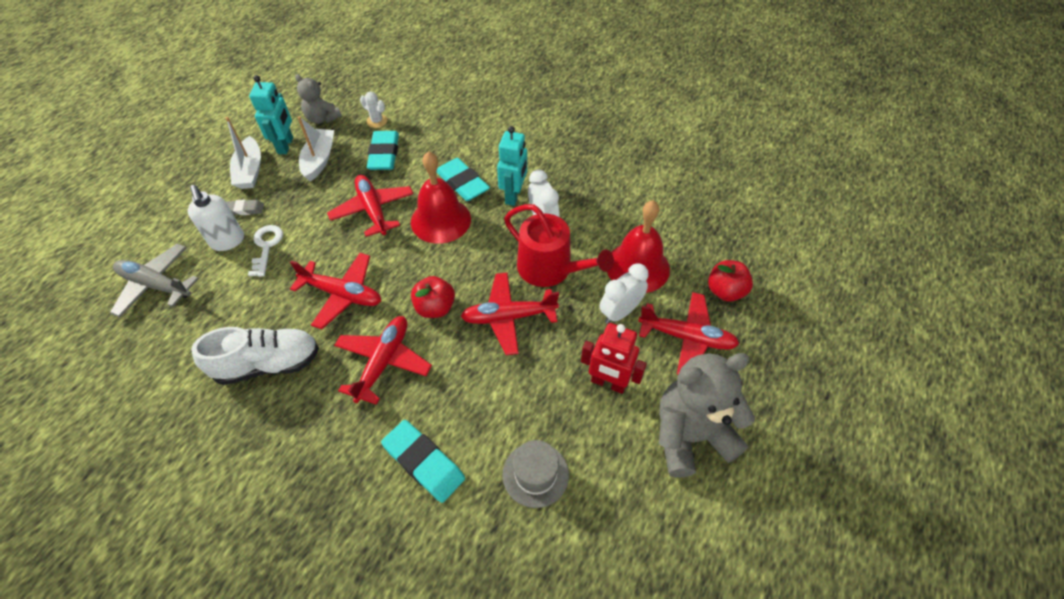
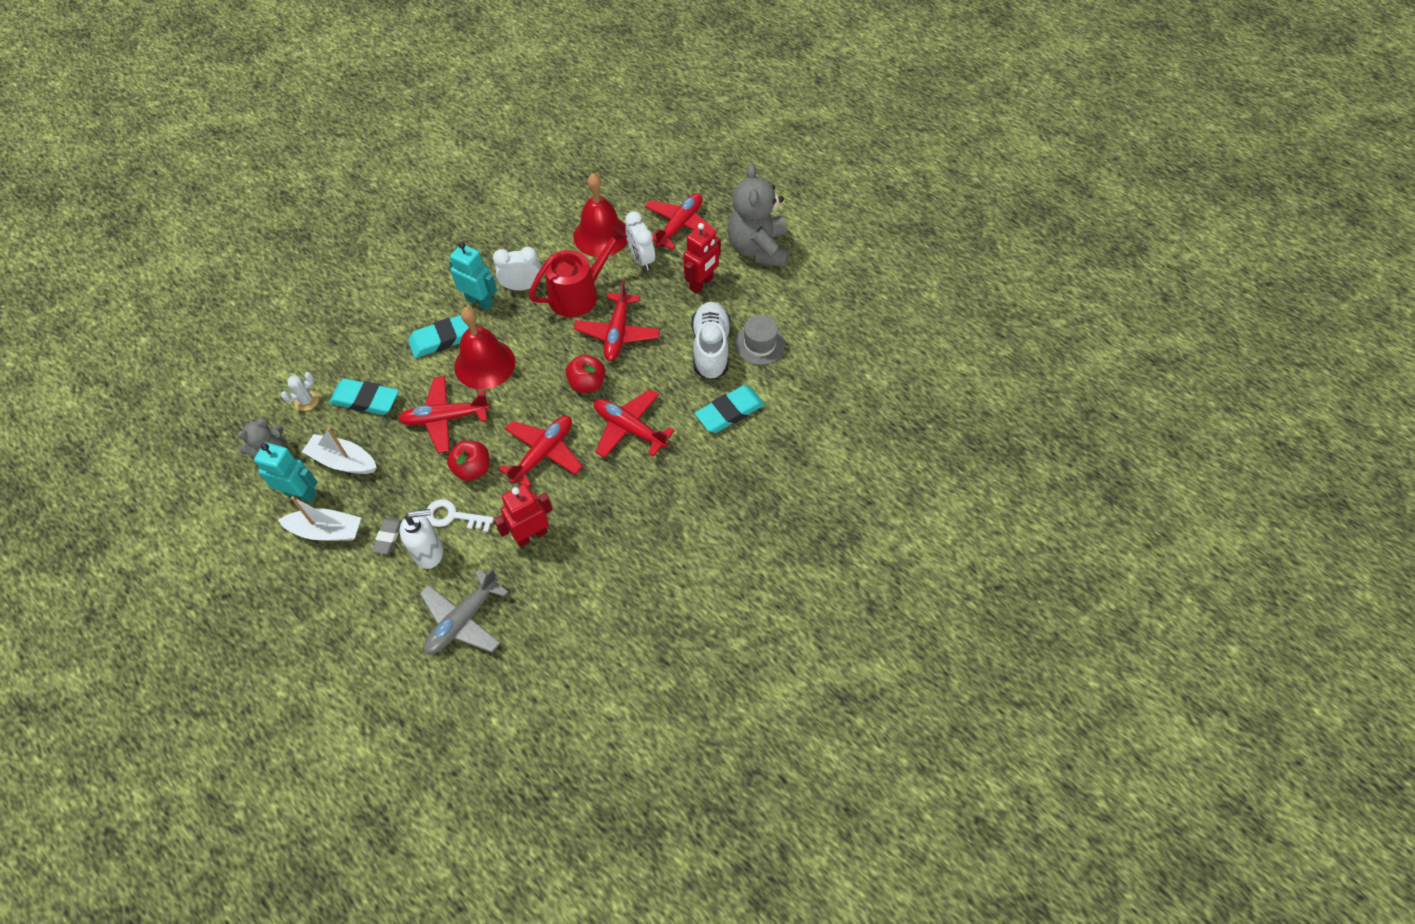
camera: 75 degrees left, 5 degrees up
white shoe [191,327,319,385] -> white shoe moved to [691,302,731,380]
red apple [708,260,753,302] -> red apple moved to [447,440,490,481]
none -> red robot [494,484,552,547]

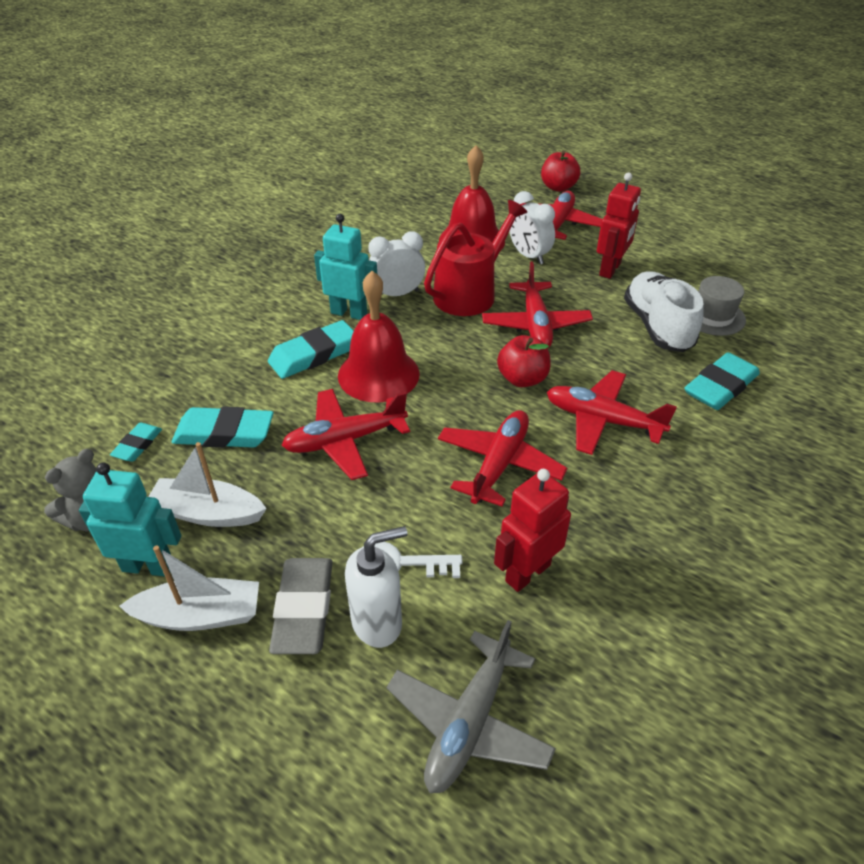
camera: 10 degrees left, 15 degrees down
white cactus [281,372,319,411] -> turquoise eraser [110,423,162,462]
grey eraser [372,518,402,554] -> grey eraser [269,558,333,654], size x1.79
red apple [447,440,490,481] -> red apple moved to [541,151,580,192]
grey teddy bear [727,164,789,268] -> none

